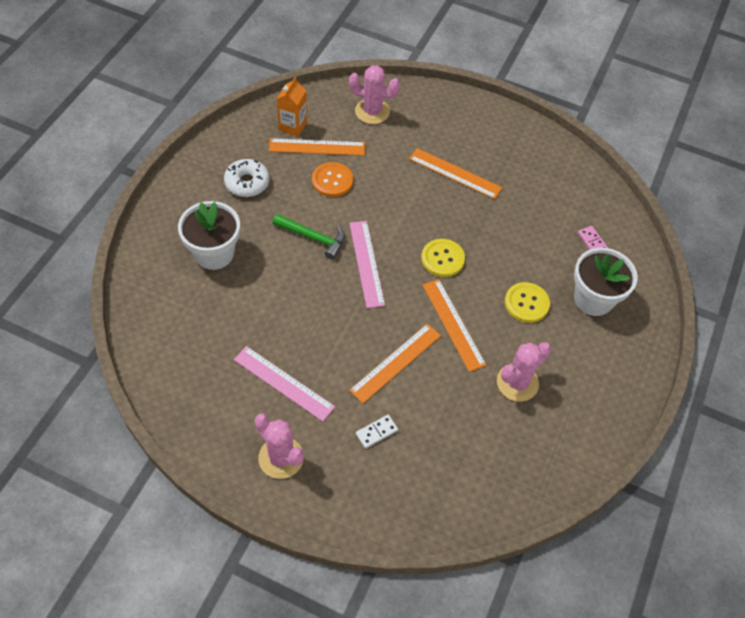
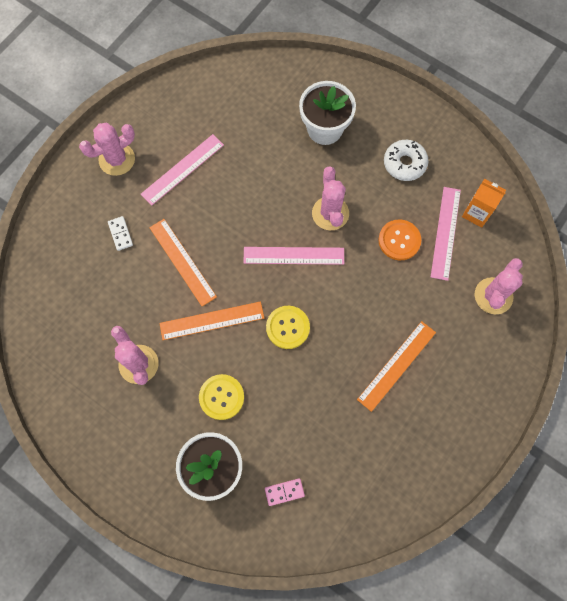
camera: 105 degrees right, 15 degrees up
orange ruler [269,138,365,156] -> pink ruler [431,187,461,281]
green hammer [273,214,345,260] -> pink cactus [312,166,349,230]

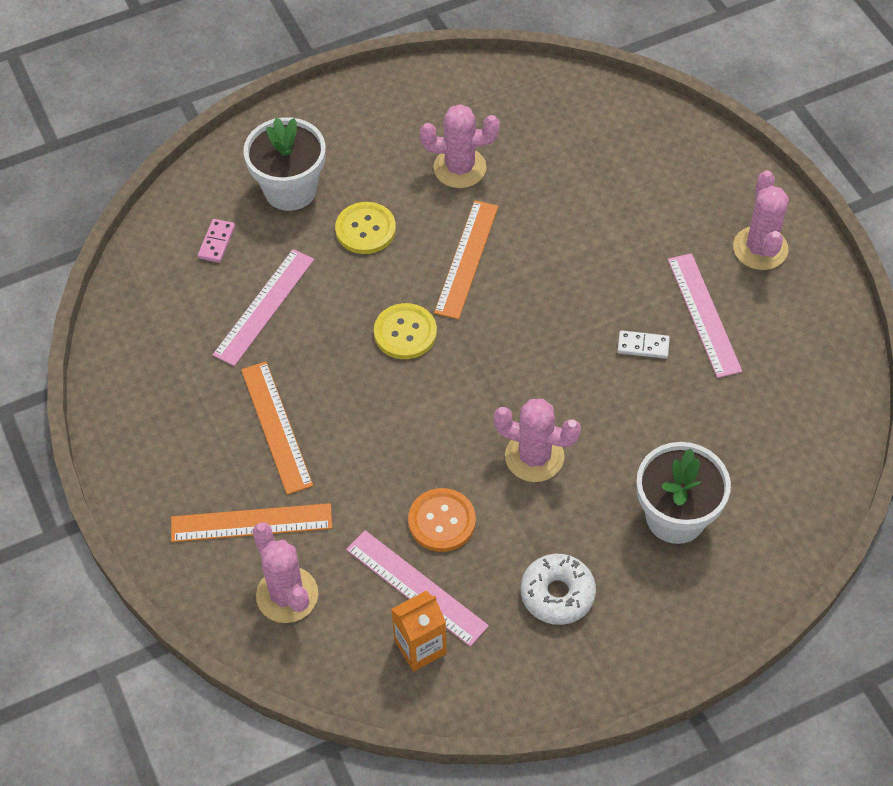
camera: 120 degrees right, 15 degrees down
white domino [108,216,133,251] -> white domino moved to [617,330,670,359]
orange ruler [149,219,217,306] -> orange ruler moved to [171,503,332,542]
pink ruler [243,247,344,265] -> pink ruler moved to [213,249,314,366]

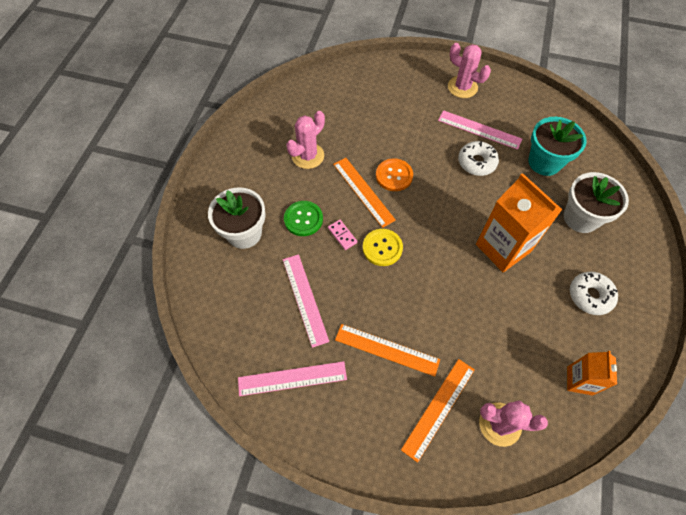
camera: 50 degrees left, 5 degrees up
pink domino [198,219,235,263] -> pink domino moved to [328,220,358,250]
yellow button [335,202,396,254] -> green button [284,201,323,236]
pink ruler [346,530,489,647] -> pink ruler moved to [238,361,347,396]
orange button [408,488,476,552] -> orange button moved to [376,158,413,191]
pink cactus [494,399,581,482] -> orange carton [476,173,562,272]
white domino [617,330,670,359] -> white donut [458,141,499,176]
none -> turquoise flower pot [529,117,587,176]

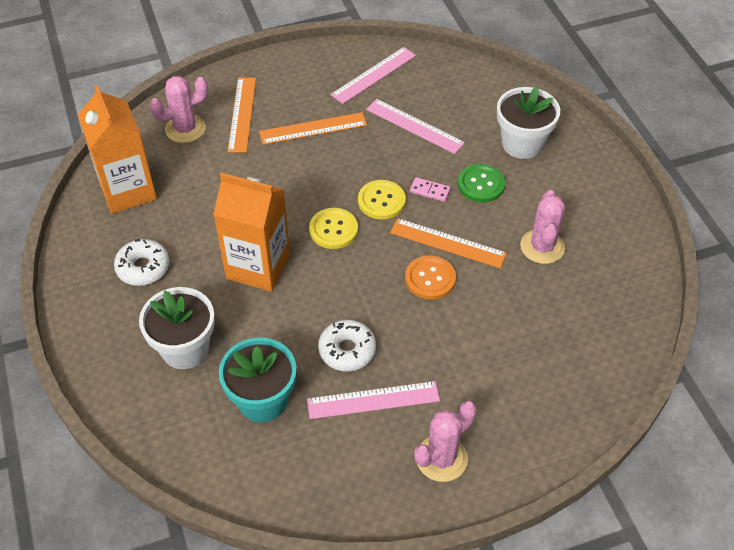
camera: 145 degrees right, 10 degrees down
pink cactus [448,43,491,98] -> pink cactus turned 45 degrees counterclockwise [414,401,477,482]
orange carton [567,351,617,396] -> orange carton [78,85,157,214], size x1.81
none -> yellow button [309,208,358,249]

